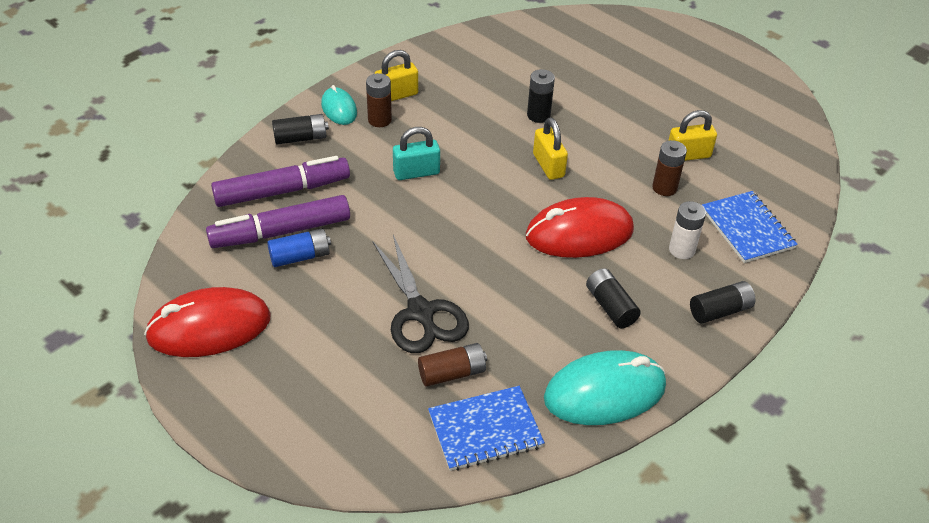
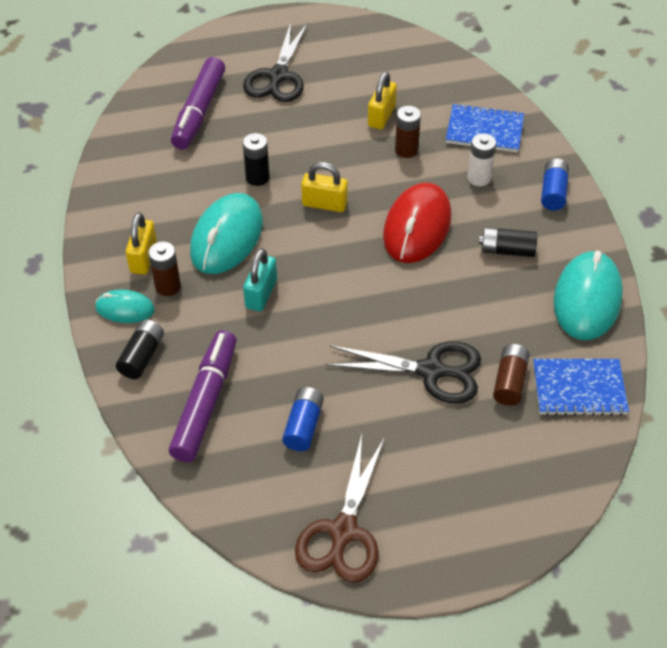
camera: 55 degrees left, 5 degrees up
red mouse [144,287,271,357] -> brown scissors [295,435,385,583]
purple marker [206,195,350,248] -> purple marker moved to [171,57,225,149]
blue notebook [428,386,545,471] -> blue notebook turned 75 degrees clockwise [533,359,629,416]
black battery [690,281,755,324] -> blue battery [541,158,569,211]
none -> turquoise mouse [190,193,263,274]
none -> black scissors [243,23,308,102]

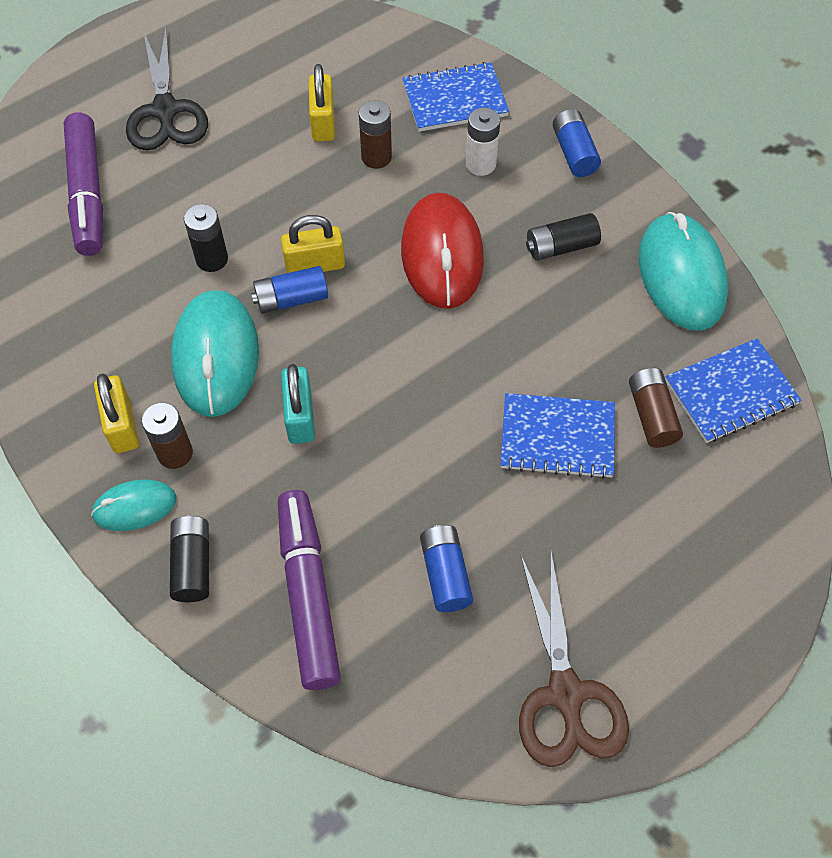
camera: 25 degrees left, 10 degrees up
black scissors [326,341,481,404] -> blue notebook [500,393,615,479]
none -> blue battery [251,266,328,314]

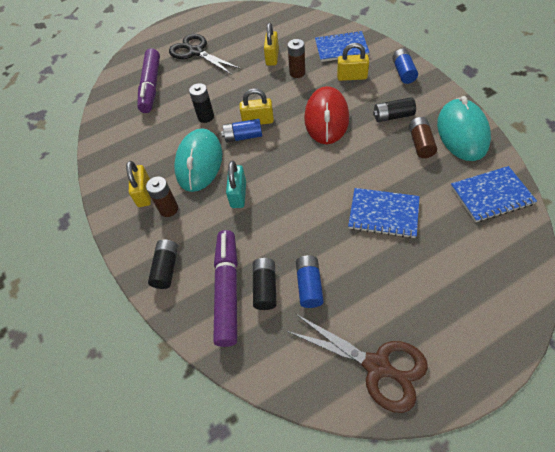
camera: 15 degrees right, 5 degrees down
turquoise mouse [91,480,176,531] -> none
black scissors [126,28,208,150] -> black scissors turned 135 degrees clockwise [169,34,241,75]
white battery [466,107,500,176] -> yellow padlock [337,43,369,81]
brown scissors [519,550,629,767] -> brown scissors turned 60 degrees counterclockwise [287,314,428,413]
brown battery [629,368,683,448] -> brown battery moved to [409,117,437,158]
none -> black battery [253,258,277,310]

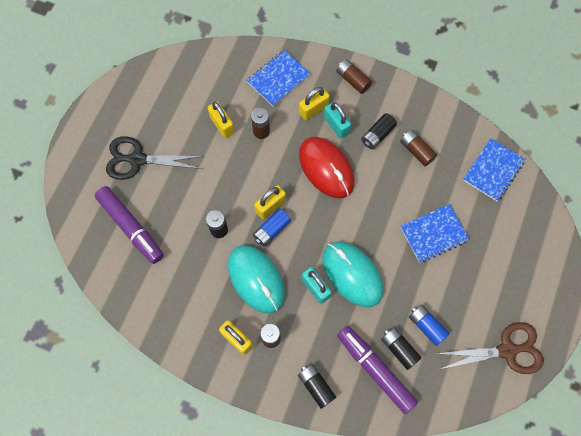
camera: 45 degrees left, 15 degrees up
blue battery [392,48,418,84] -> brown battery [336,59,372,94]
turquoise mouse [437,96,491,161] -> turquoise mouse moved to [322,242,383,307]
none -> turquoise padlock [324,102,351,139]

